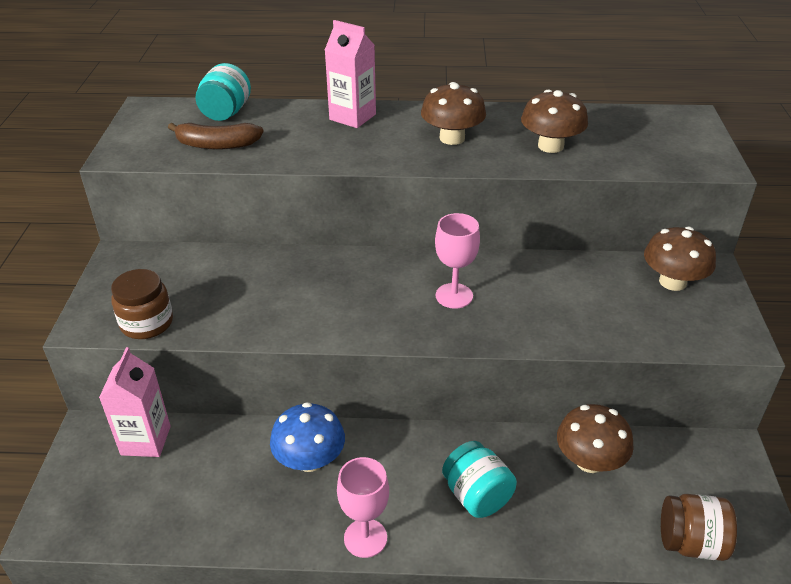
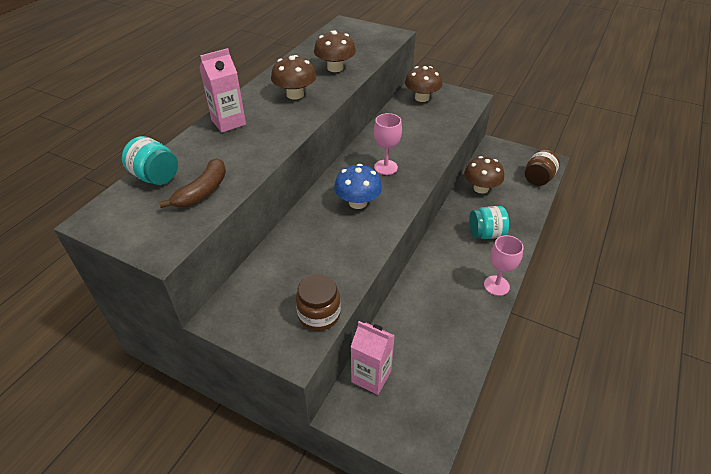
camera: 65 degrees left, 5 degrees up
blue mushroom [270,402,345,472] -> blue mushroom moved to [334,164,382,209]

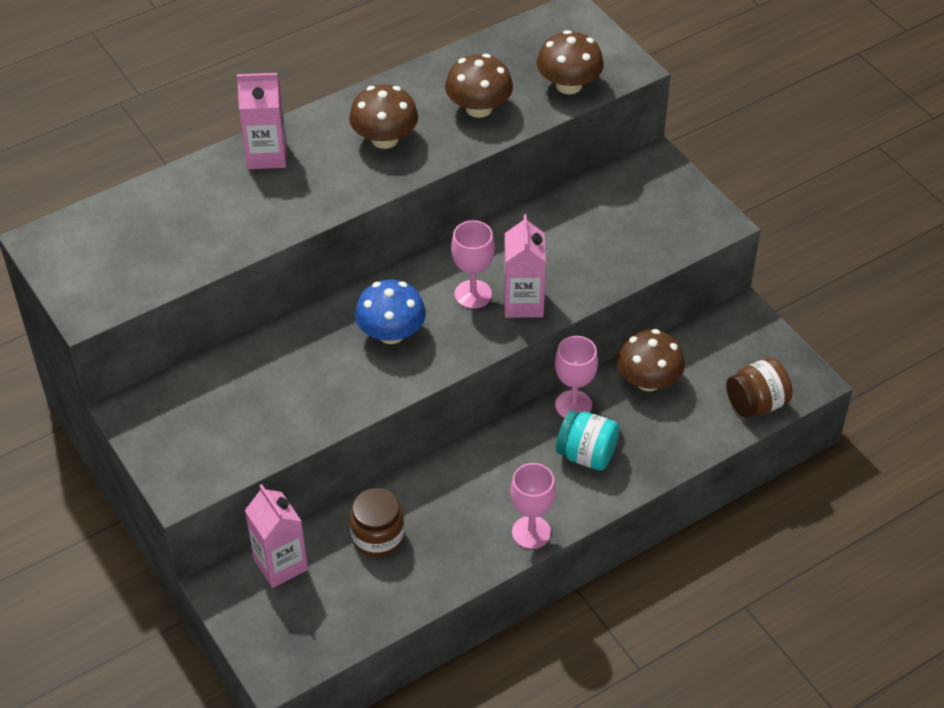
camera: 30 degrees right, 5 degrees up
turquoise jar [122,136,178,185] -> none
brown banana [159,158,226,208] -> none
brown jar [296,274,341,331] -> brown jar moved to [350,488,405,557]
brown mushroom [405,66,442,102] -> brown mushroom moved to [537,30,604,94]
none -> pink carton [504,214,546,318]
none -> pink goblet [555,336,598,418]

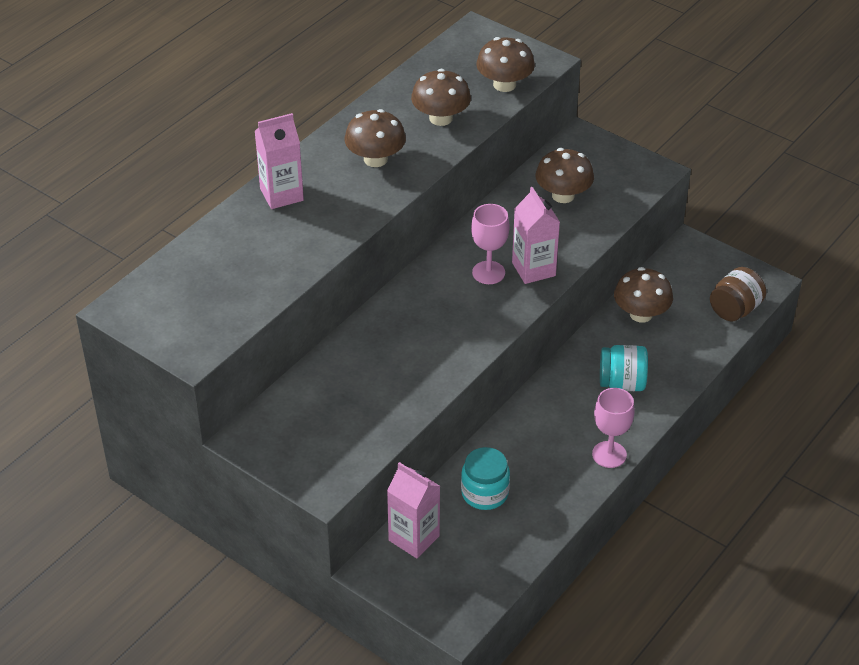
camera: 20 degrees left, 5 degrees down
brown jar [350,488,405,557] -> turquoise jar [461,447,510,510]
blue mushroom [355,280,426,344] -> none
pink goblet [555,336,598,418] -> none
none -> brown mushroom [535,148,594,203]

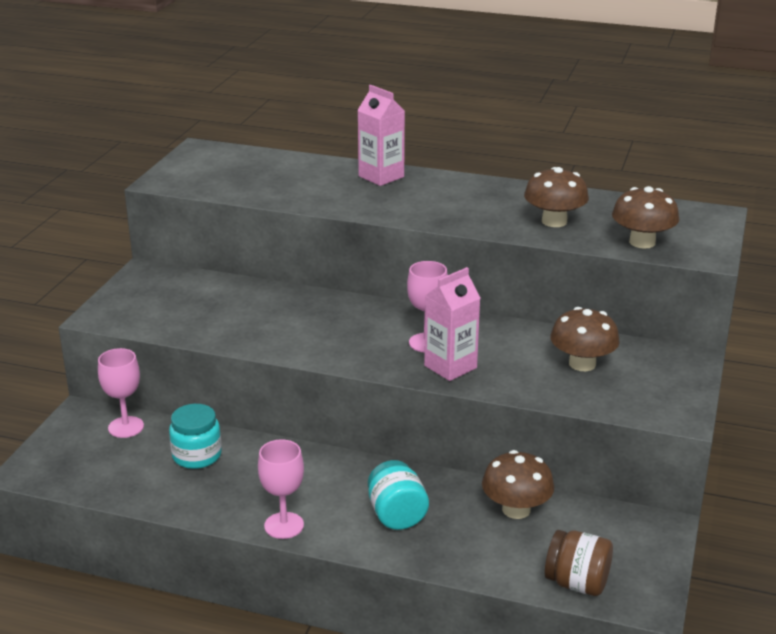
camera: 70 degrees right, 15 degrees down
brown mushroom [345,109,406,167] -> none
pink carton [387,462,440,558] -> pink goblet [98,348,144,438]

